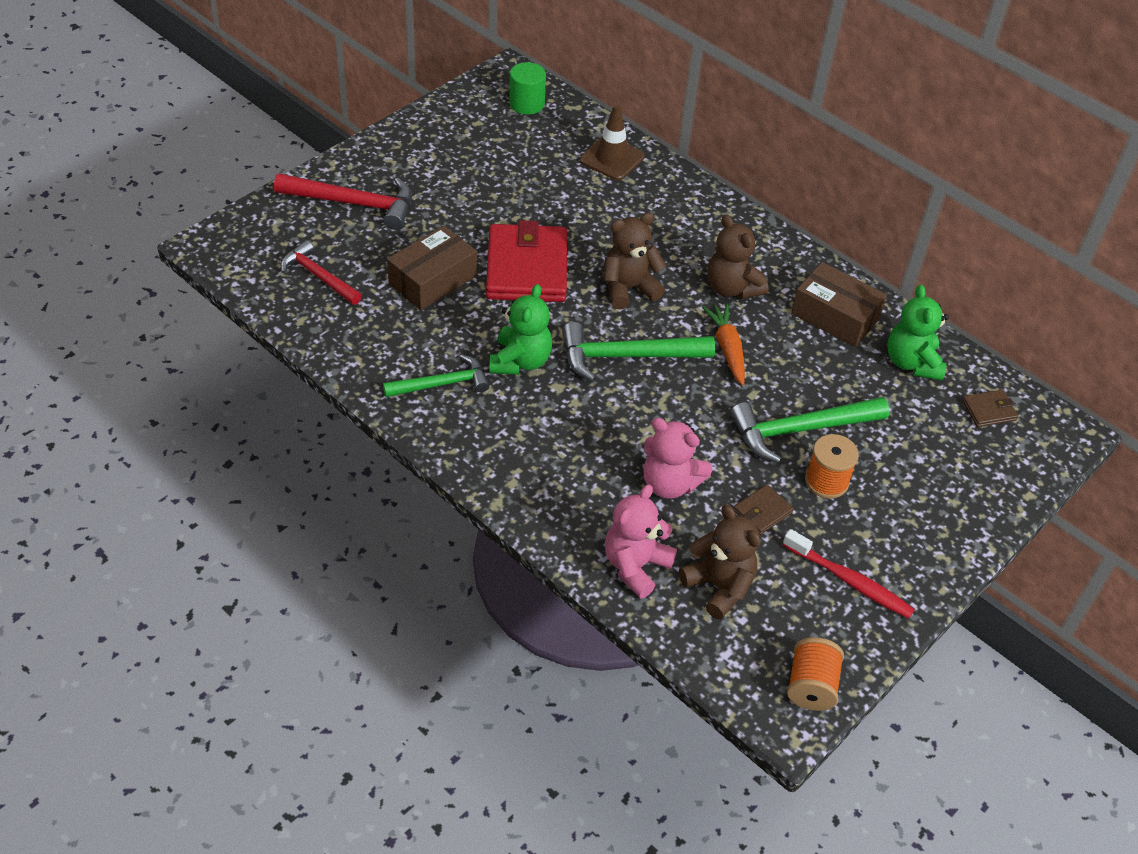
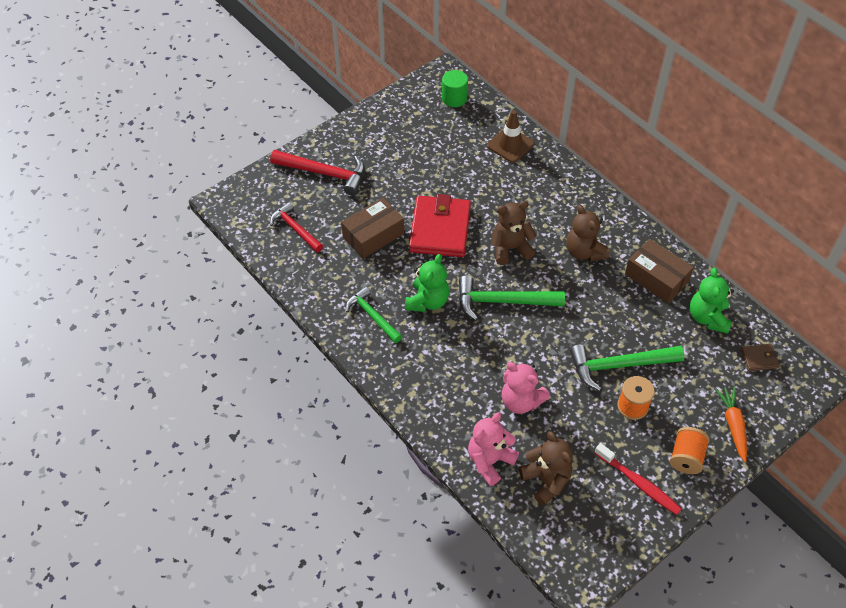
camera: 10 degrees right, 5 degrees up
green hammer [383,354,489,397] -> green hammer turned 120 degrees counterclockwise [346,286,402,343]
orange carrot [702,303,745,386] -> orange carrot moved to [715,387,747,462]
brown wallet [733,484,794,535] -> none
orange spool [787,637,844,711] -> orange spool moved to [670,427,710,474]

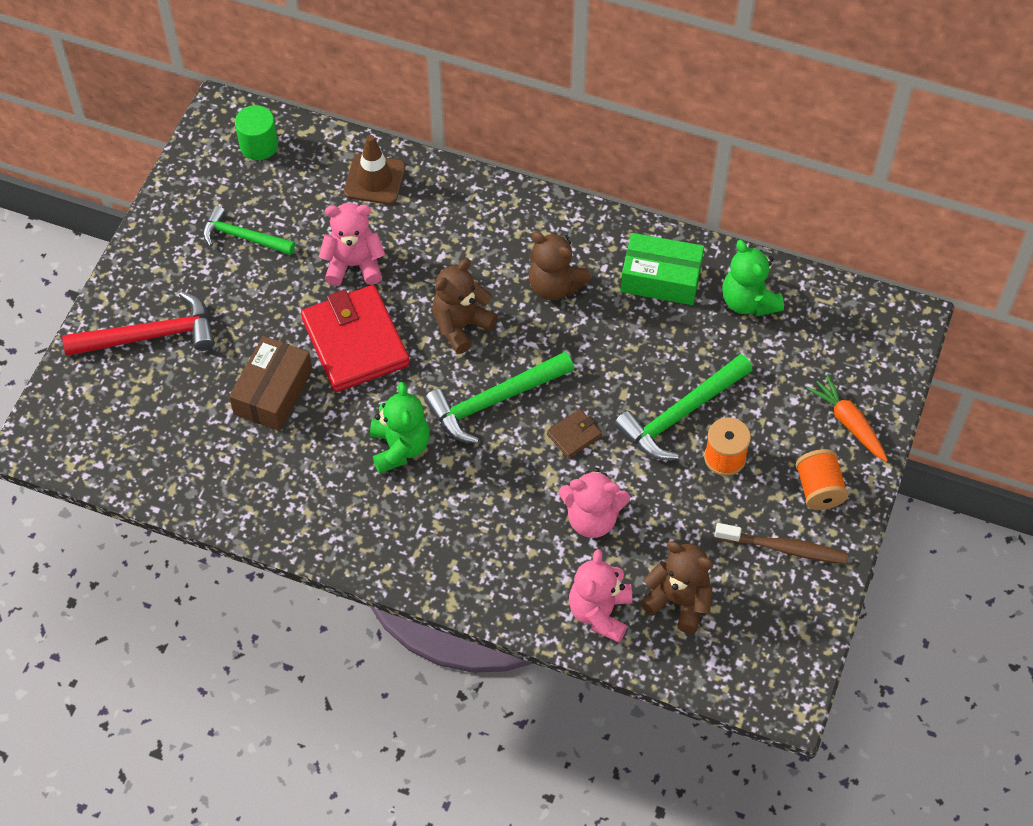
camera: 30 degrees left, 5 degrees up
red hammer [270,202,323,252] -> none
green hammer [346,286,402,343] -> green hammer moved to [203,206,295,255]
red toothbrush [595,443,682,515] -> brown toothbrush [714,523,848,564]
brown box [625,239,694,303] -> green box [620,233,704,305]
brown wallet [741,344,780,371] -> brown wallet moved to [547,409,602,458]
none -> pink teddy bear [319,203,385,286]

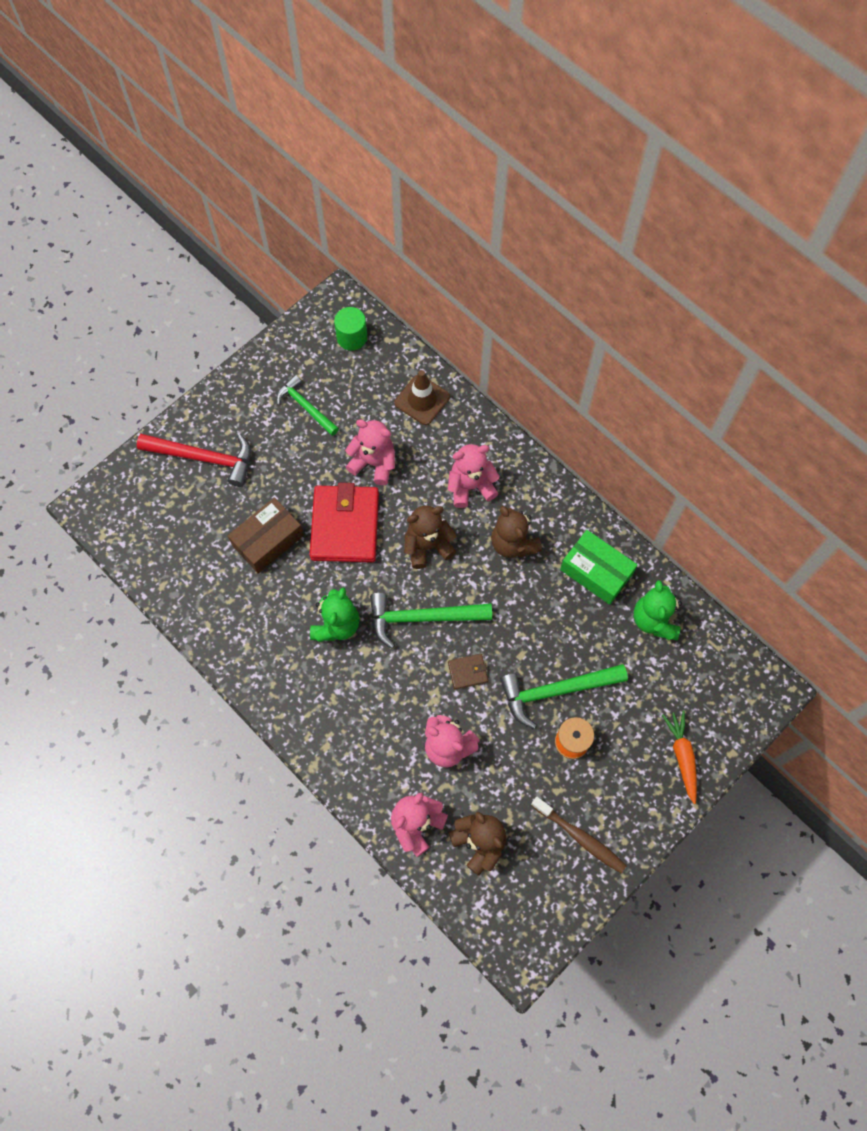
camera: 25 degrees right, 10 degrees up
orange spool [796,449,848,510] -> none
none -> pink teddy bear [448,444,500,508]

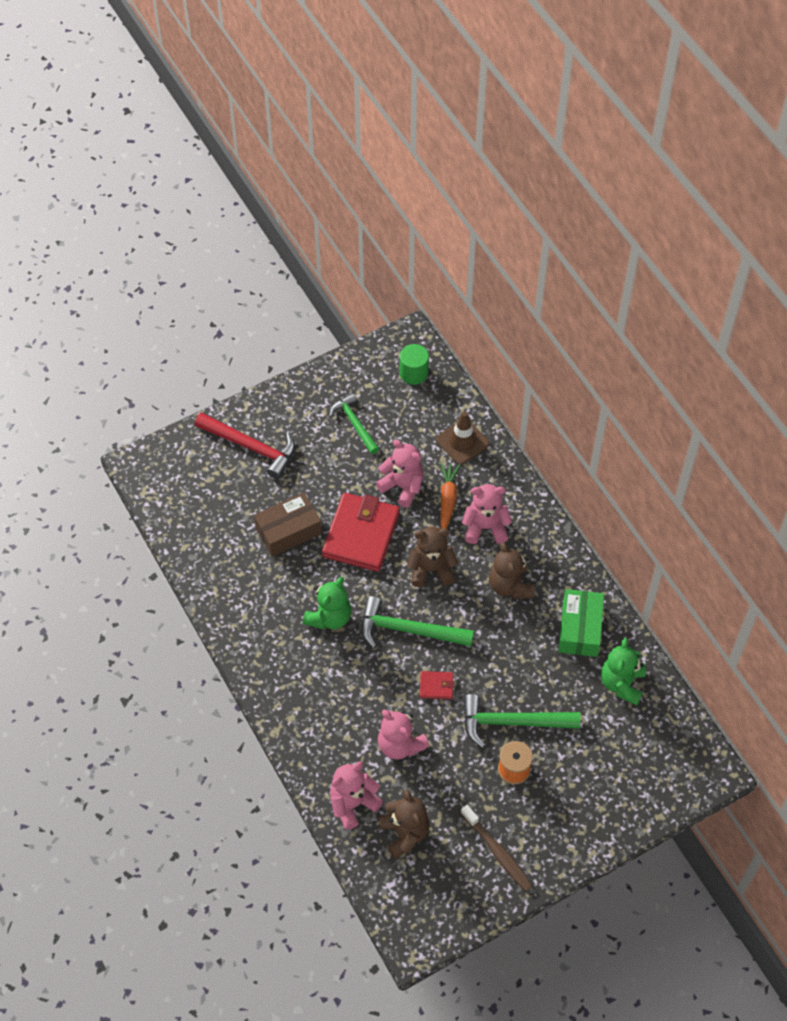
camera: 15 degrees right, 10 degrees down
brown wallet [448,654,488,690] -> red wallet [420,671,454,699]
green box [560,530,638,605] -> green box turned 45 degrees clockwise [558,589,604,657]
orange carrot [662,711,697,804] -> orange carrot moved to [440,462,461,529]

